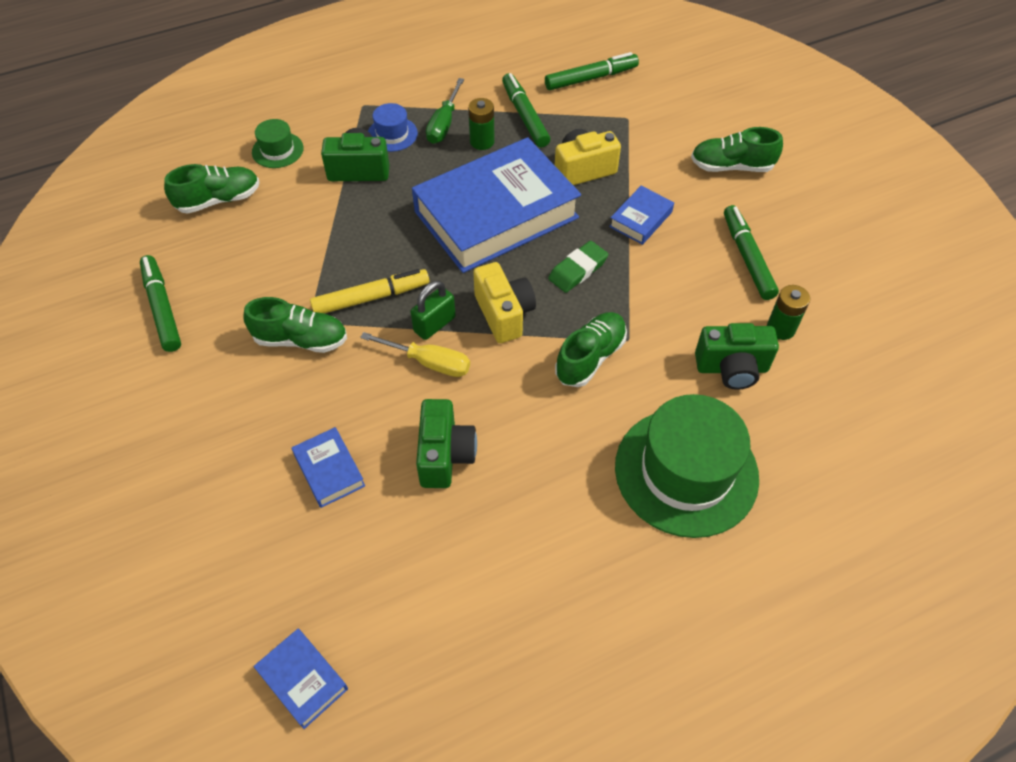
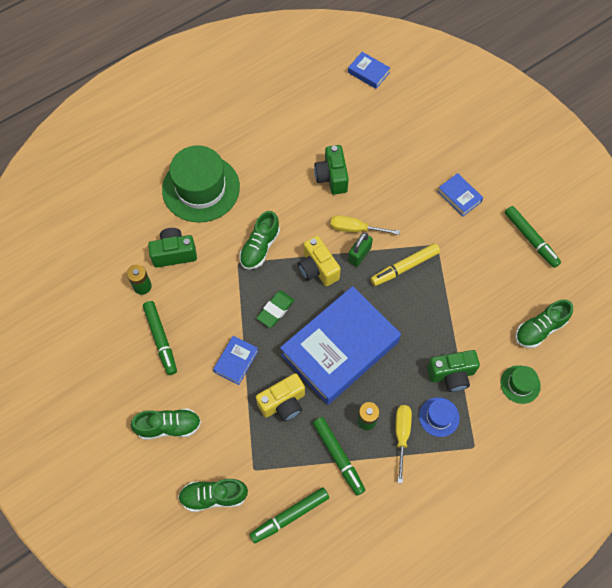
camera: 170 degrees right, 10 degrees up
green shoe [244,297,347,353] -> green shoe moved to [178,479,248,512]
blue book [292,427,365,508] -> blue book moved to [438,173,483,216]
green screwdriver [426,78,464,144] -> yellow screwdriver [395,405,412,483]

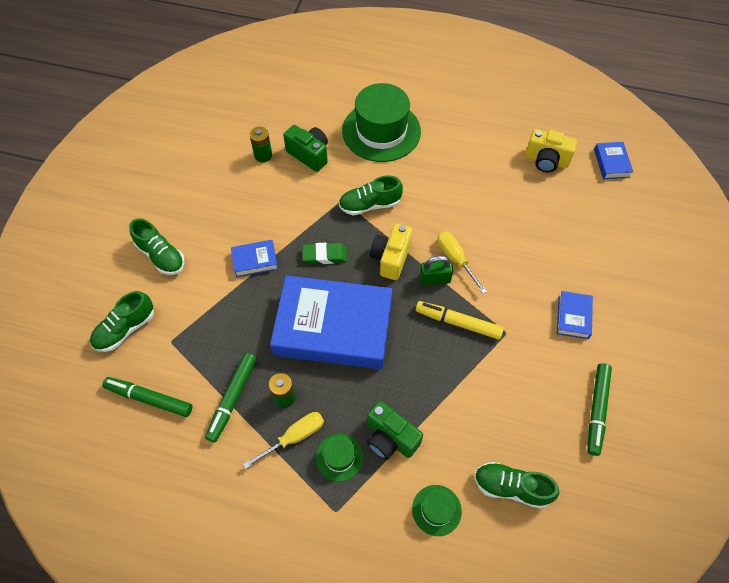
camera: 50 degrees right, 5 degrees down
green marker [143,301,177,375] -> none
green shoe [178,479,248,512] -> green shoe turned 90 degrees counterclockwise [90,291,154,352]
yellow camera [256,373,305,422] -> yellow camera moved to [525,129,577,172]
green camera [314,145,349,195] -> none
blue hat [419,397,460,437] -> green hat [316,434,363,482]

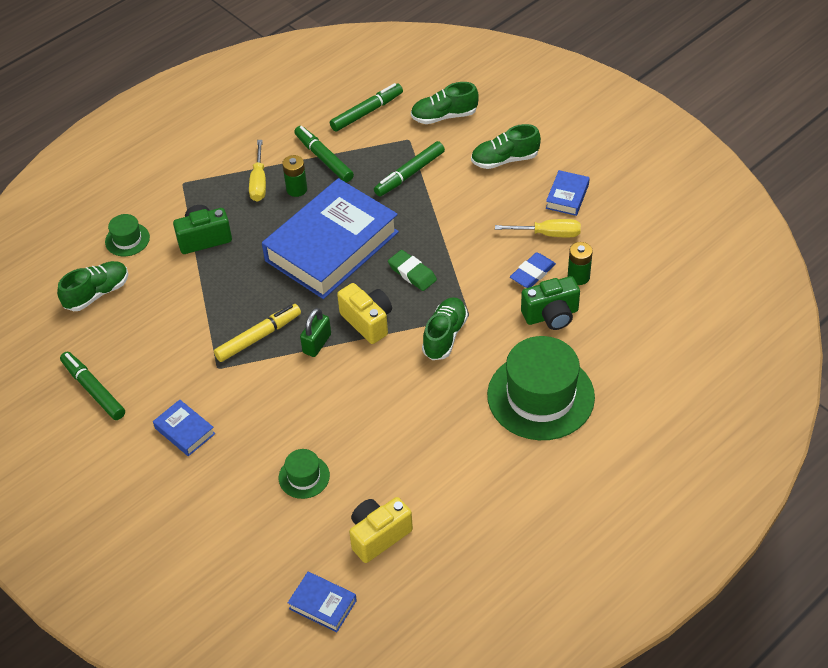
camera: 125 degrees right, 10 degrees down
green shoe [90,291,154,352] -> green shoe turned 90 degrees counterclockwise [411,82,479,124]
blue book [231,240,278,277] -> blue book moved to [546,170,590,216]
green eraser [303,243,347,264] -> green eraser turned 75 degrees counterclockwise [388,250,437,291]
green hat [316,434,363,482] -> green hat moved to [279,449,330,499]
yellow screwdriver [438,231,487,294] -> yellow screwdriver moved to [495,219,581,237]
none -> green marker [374,141,445,196]
none -> blue eraser [510,252,556,288]

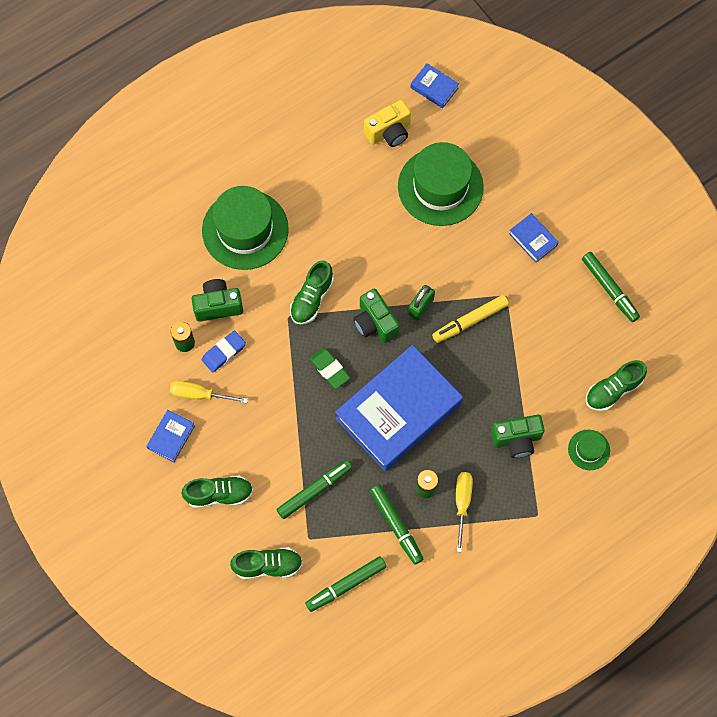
camera: 175 degrees left, 20 degrees up
green hat [279,449,330,499] -> green hat [398,142,484,226], size x2.16
yellow camera [337,283,392,344] -> green camera [354,289,400,343]

